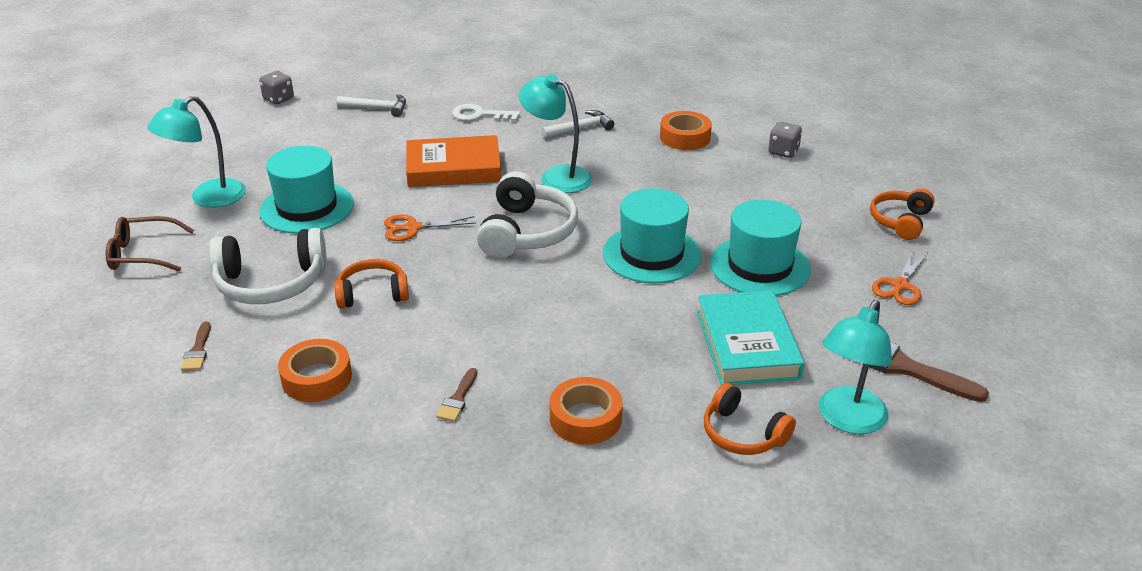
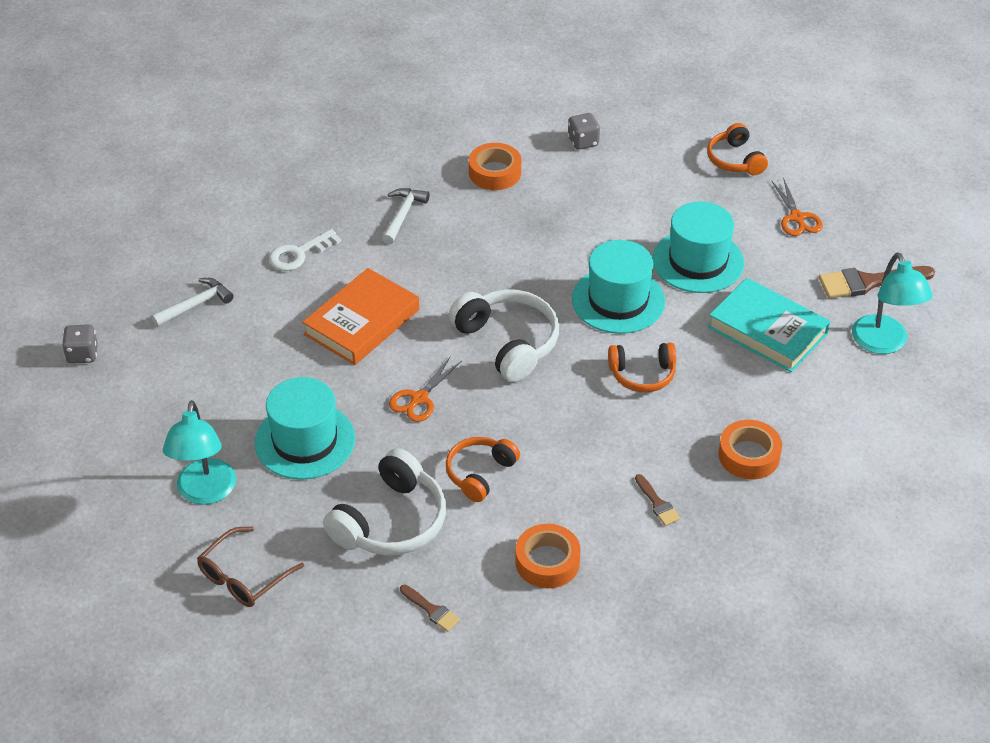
camera: 45 degrees left, 10 degrees up
turquoise lamp [519,74,593,193] -> none
orange headphones [704,383,796,455] -> orange headphones moved to [608,343,676,392]

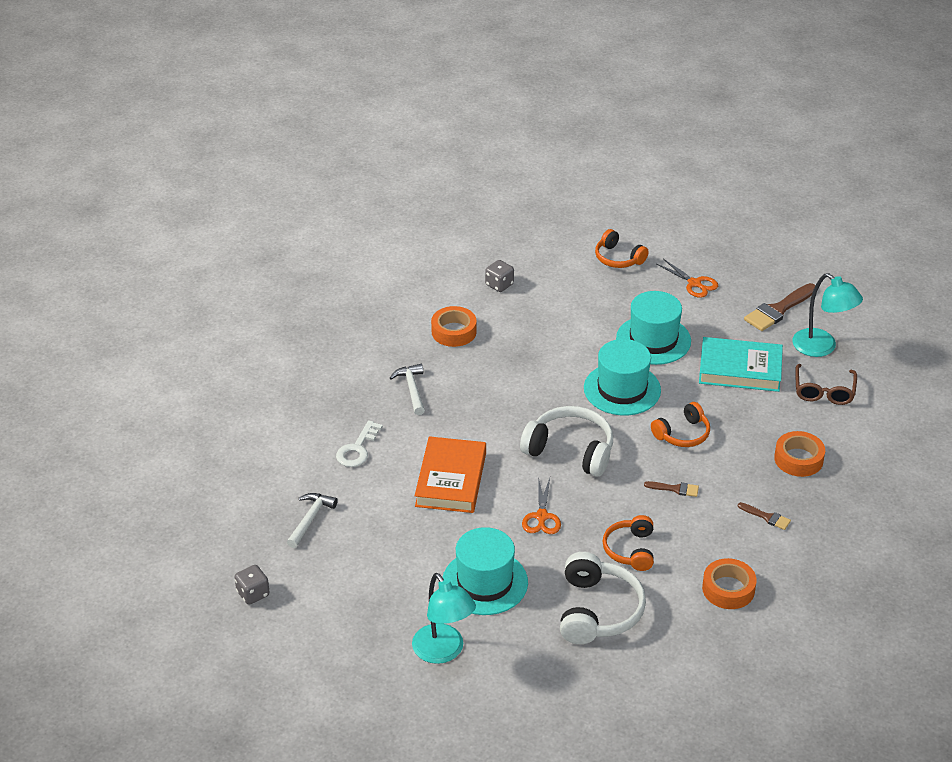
camera: 30 degrees left, 5 degrees down
brown glasses [197,527,304,607] -> brown glasses moved to [795,364,857,405]
brown brush [400,585,460,632] -> brown brush moved to [644,481,699,497]

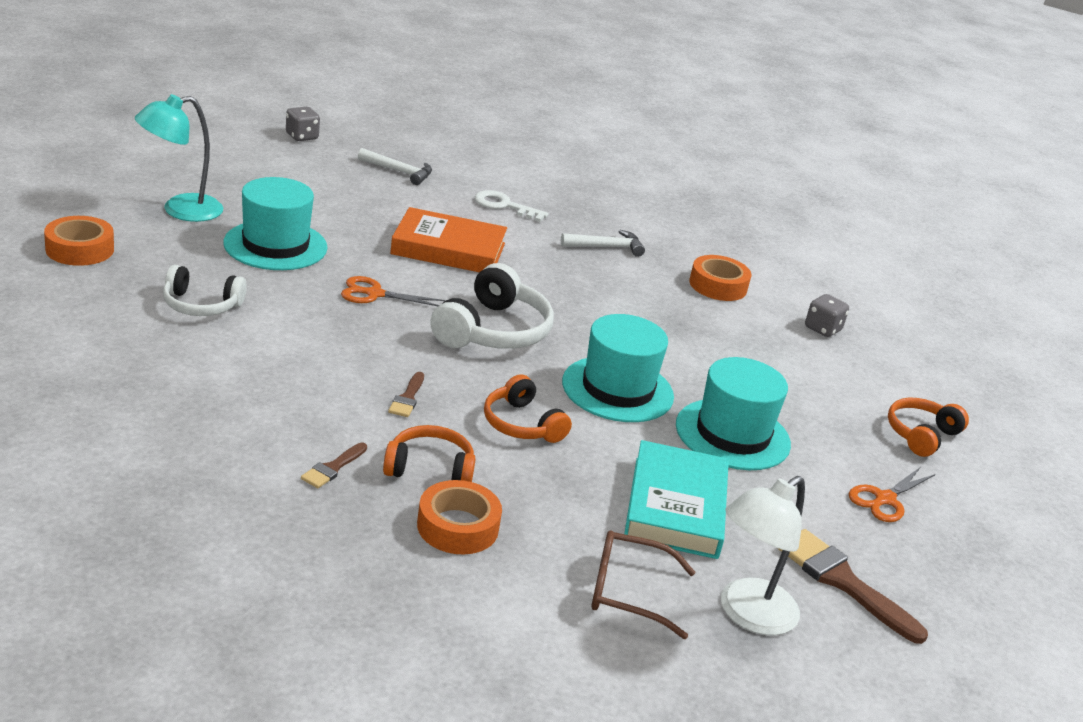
camera: 85 degrees right, 10 degrees down
white headphones [560,552,646,644] -> white headphones [163,265,247,316], size x0.63
orange headphones [603,515,654,571] -> orange headphones moved to [383,425,476,482]
orange tape [702,558,757,609] -> orange tape moved to [44,216,114,266]
turquoise lamp [792,273,863,357] -> white lamp [721,476,805,636]

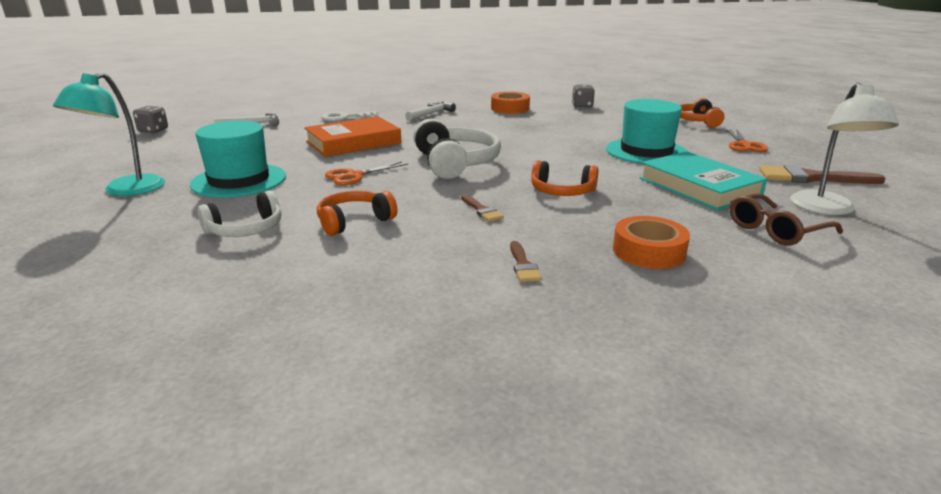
camera: 35 degrees left, 5 degrees down
orange tape [44,216,114,266] -> none
orange headphones [383,425,476,482] -> orange headphones moved to [317,191,397,236]
turquoise hat [562,314,674,422] -> none

